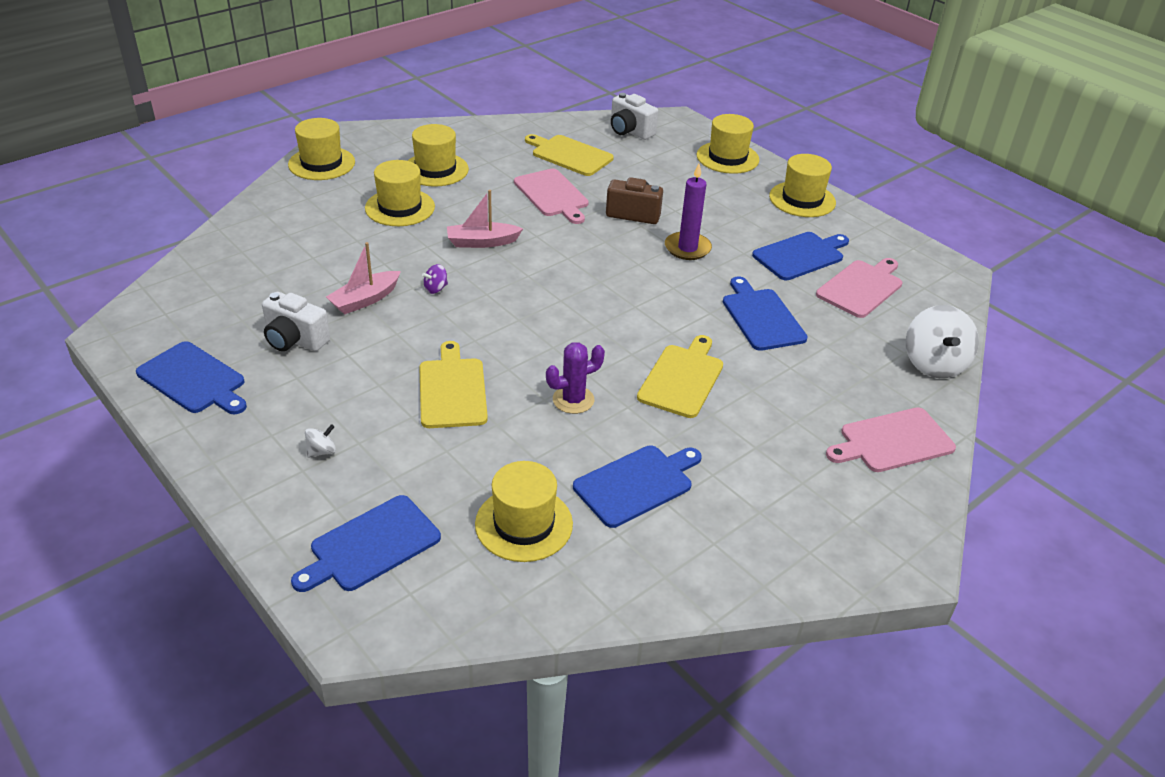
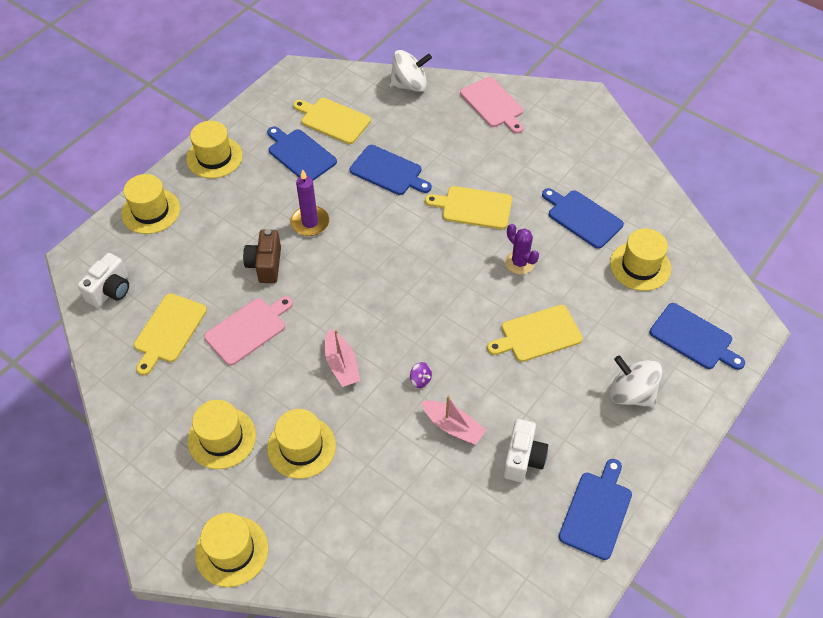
camera: 100 degrees left, 15 degrees up
white spinning top [305,424,336,458] -> white spinning top [609,356,662,408], size x2.25
blue cutting board [723,277,808,351] -> blue cutting board turned 120 degrees counterclockwise [350,145,432,195]
pink cutting board [816,258,902,318] -> yellow cutting board [293,98,371,144]

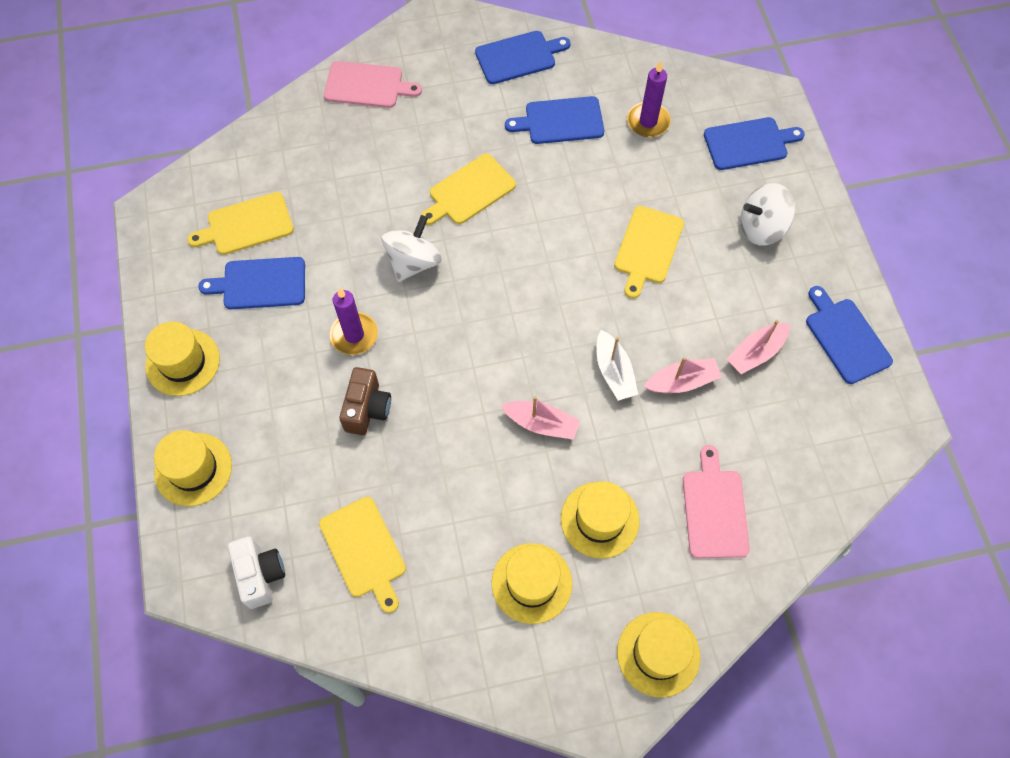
camera: 50 degrees left, 10 degrees up
pink cutting board [204,296,293,366] -> pink cutting board moved to [683,445,750,558]
brown camera [243,229,281,283] -> brown camera turned 120 degrees counterclockwise [339,367,391,435]
blue cutting board [350,145,432,195] -> blue cutting board moved to [475,31,571,84]
white spinning top [389,50,432,92] -> white spinning top moved to [382,215,442,282]
purple spinning top [410,362,432,388] -> white boat [597,330,638,401]
white camera [503,419,548,482] -> pink boat [727,320,790,374]
purple cactus [505,224,539,274] -> none
yellow hat [610,228,671,291] -> purple candle [627,61,671,137]

